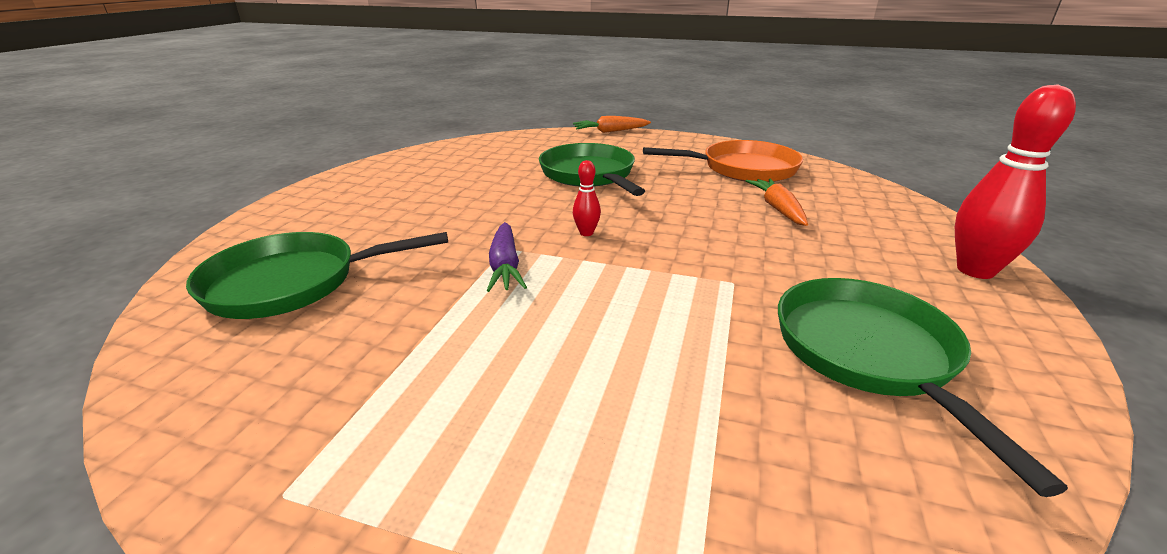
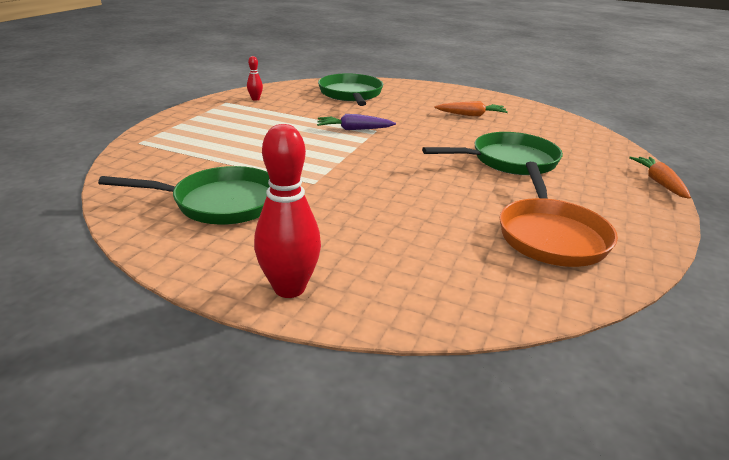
camera: 95 degrees right, 0 degrees up
red bowling pin [573,160,601,236] -> red bowling pin moved to [247,56,263,101]
orange carrot [745,178,808,226] -> orange carrot moved to [434,101,508,116]

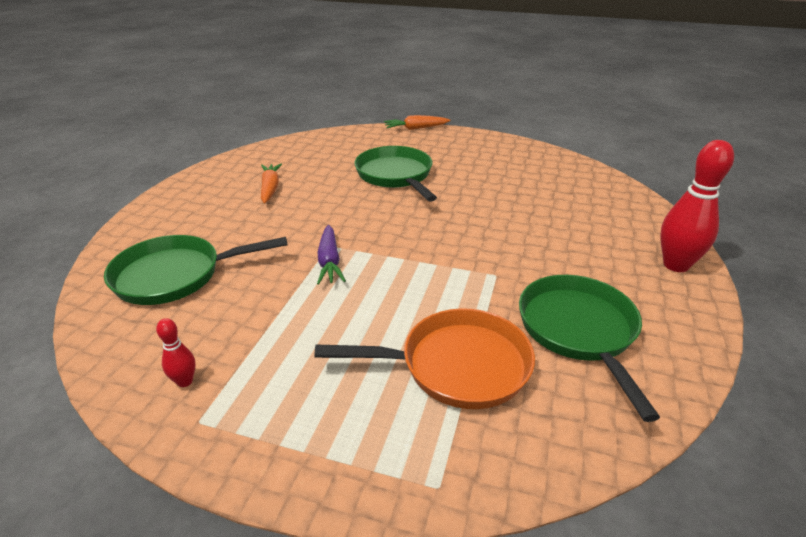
camera: 95 degrees left, 5 degrees up
orange pan [500,162,618,267] -> orange pan moved to [314,308,535,409]

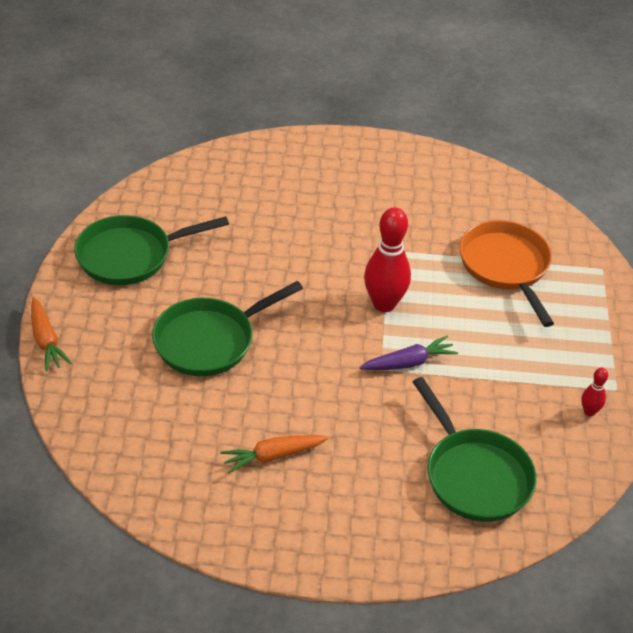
camera: 105 degrees left, 10 degrees up
green pan [519,275,660,422] -> green pan moved to [74,215,229,285]
red bowling pin [660,140,734,272] -> red bowling pin moved to [364,207,411,312]

